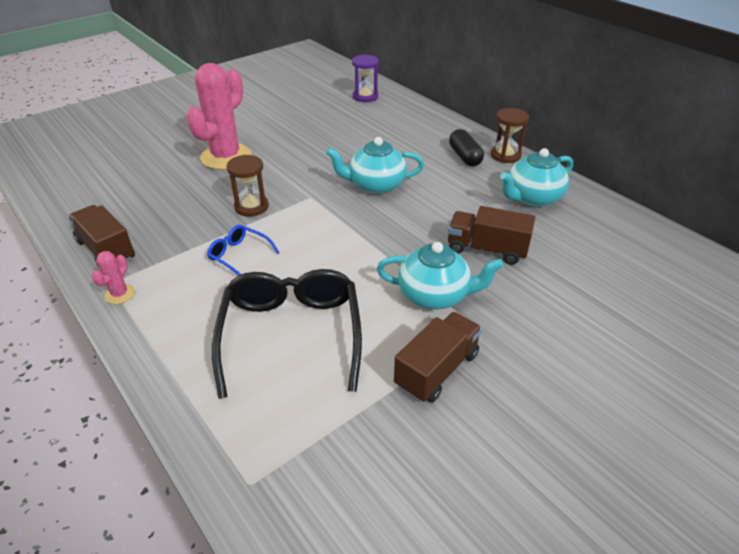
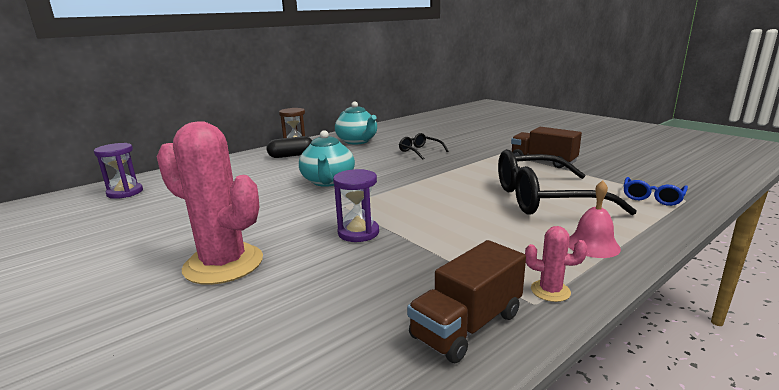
camera: 90 degrees left, 20 degrees down
blue glasses [207,225,280,276] -> blue glasses moved to [623,177,688,206]
brown hourglass [226,155,269,217] -> purple hourglass [333,169,379,242]
turquoise teapot [377,242,504,309] -> none
brown truck [448,206,535,265] -> black glasses [399,133,448,159]
none -> pink bell [568,180,621,258]

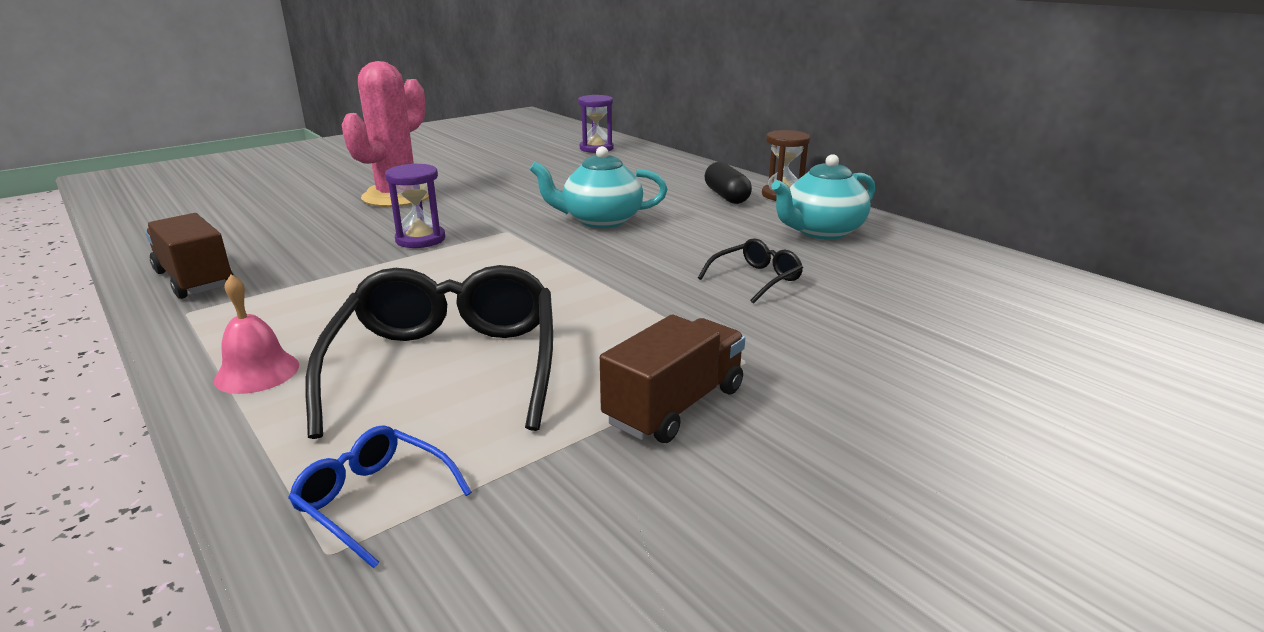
camera: 90 degrees right, 5 degrees up
pink cactus [525,226,587,302] -> none

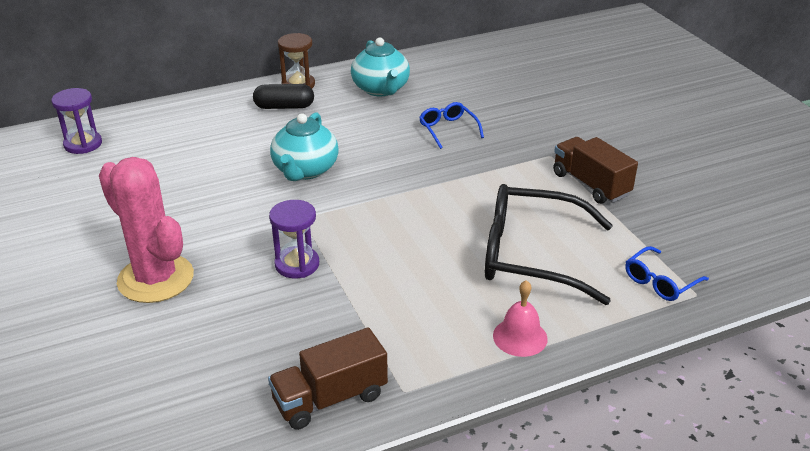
camera: 75 degrees left, 10 degrees up
black glasses [698,238,803,304] -> blue glasses [419,102,484,149]

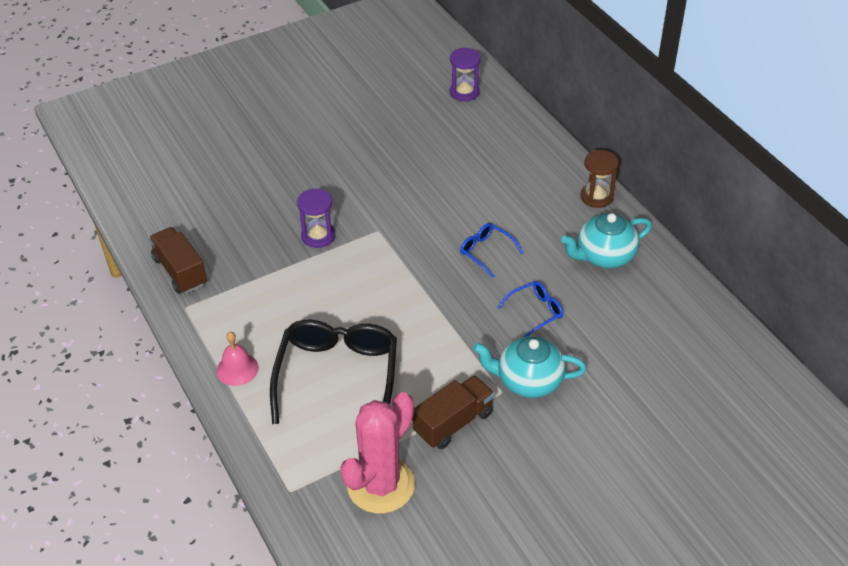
camera: 85 degrees right, 10 degrees up
pink cactus [99,157,194,303] -> pink cactus moved to [340,392,415,514]
black capsule [253,84,314,109] -> none
turquoise teapot [270,112,339,181] -> turquoise teapot moved to [473,336,586,398]
blue glasses [625,246,709,301] -> blue glasses moved to [460,223,523,278]

